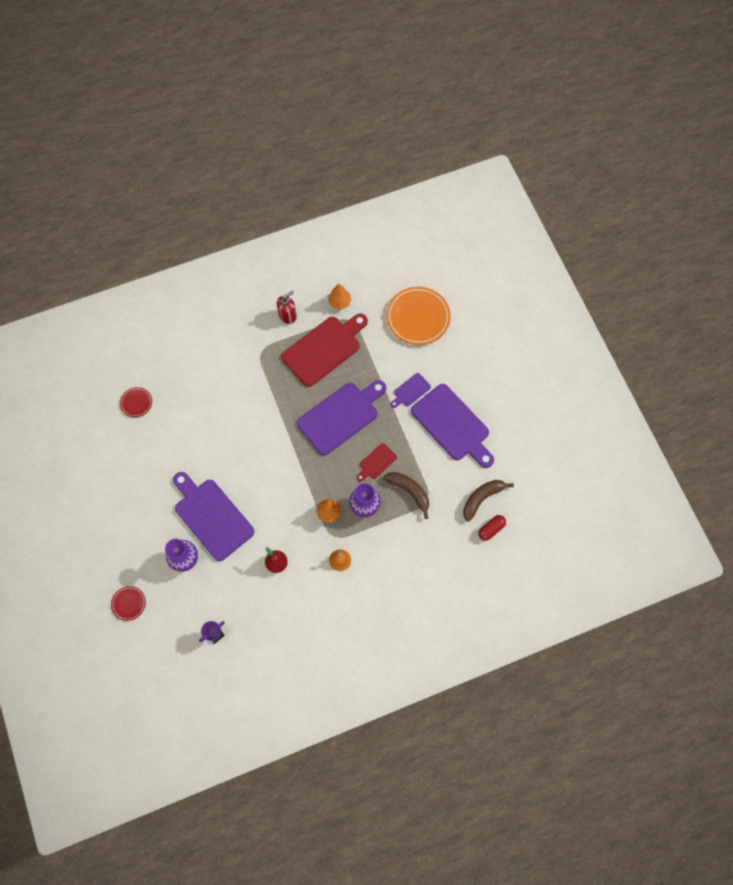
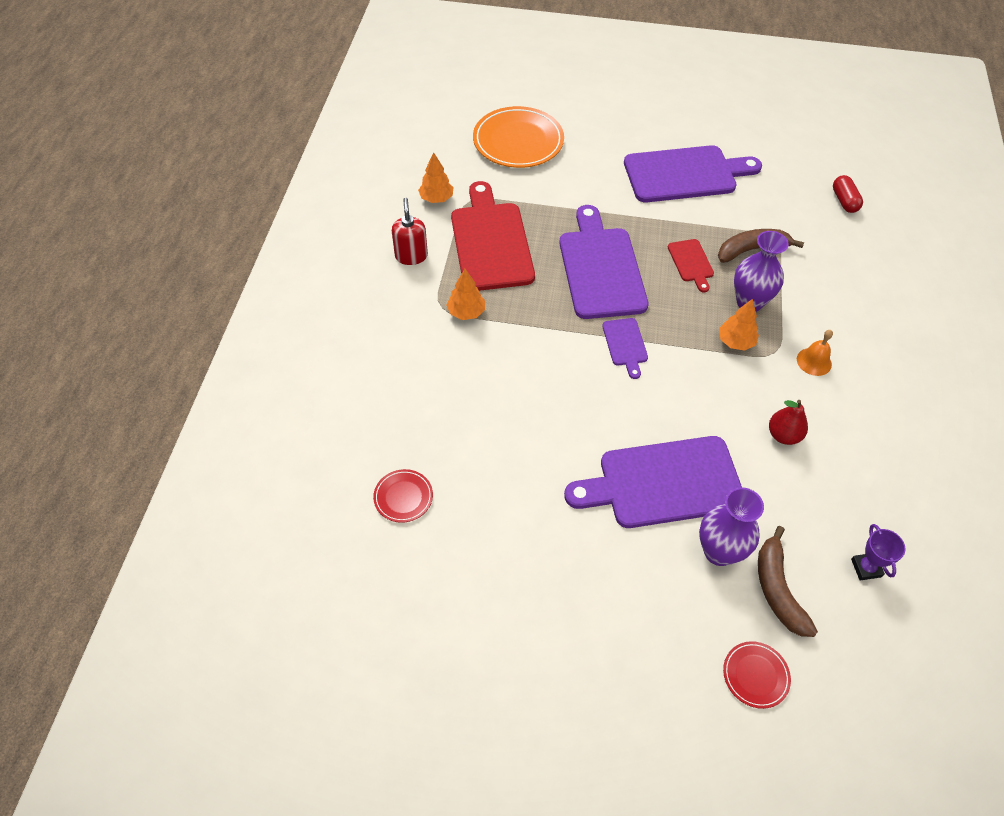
camera: 60 degrees left, 15 degrees down
purple cutting board [390,373,431,408] -> purple cutting board moved to [602,318,648,379]
brown banana [463,480,514,522] -> brown banana moved to [758,526,818,637]
none -> orange tree [446,269,485,320]

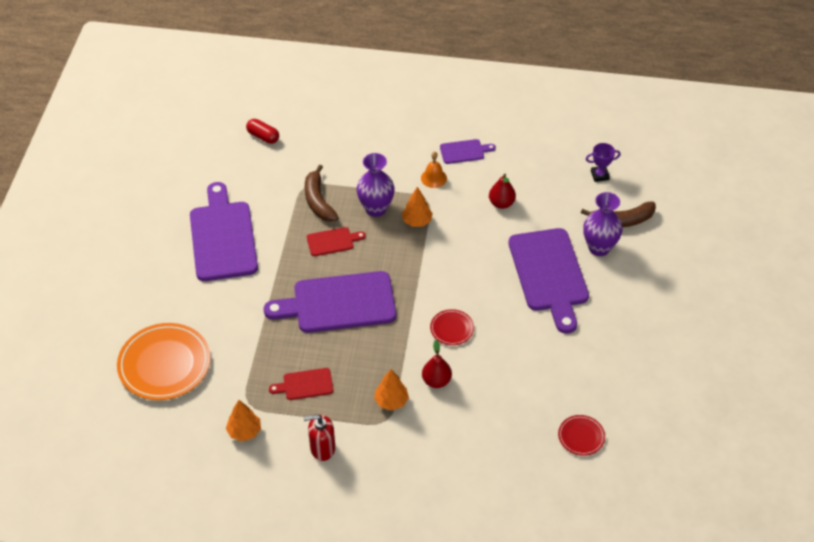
camera: 90 degrees left, 5 degrees down
red cutting board [451,181,535,291] -> red cutting board [269,368,334,400], size x0.47
purple cutting board [602,318,648,379] -> purple cutting board moved to [440,139,496,164]
red plate [723,641,791,709] -> red plate moved to [430,309,474,345]
red capsule [833,175,863,213] -> red capsule turned 45 degrees clockwise [246,119,279,144]
none -> red pear [422,340,452,388]

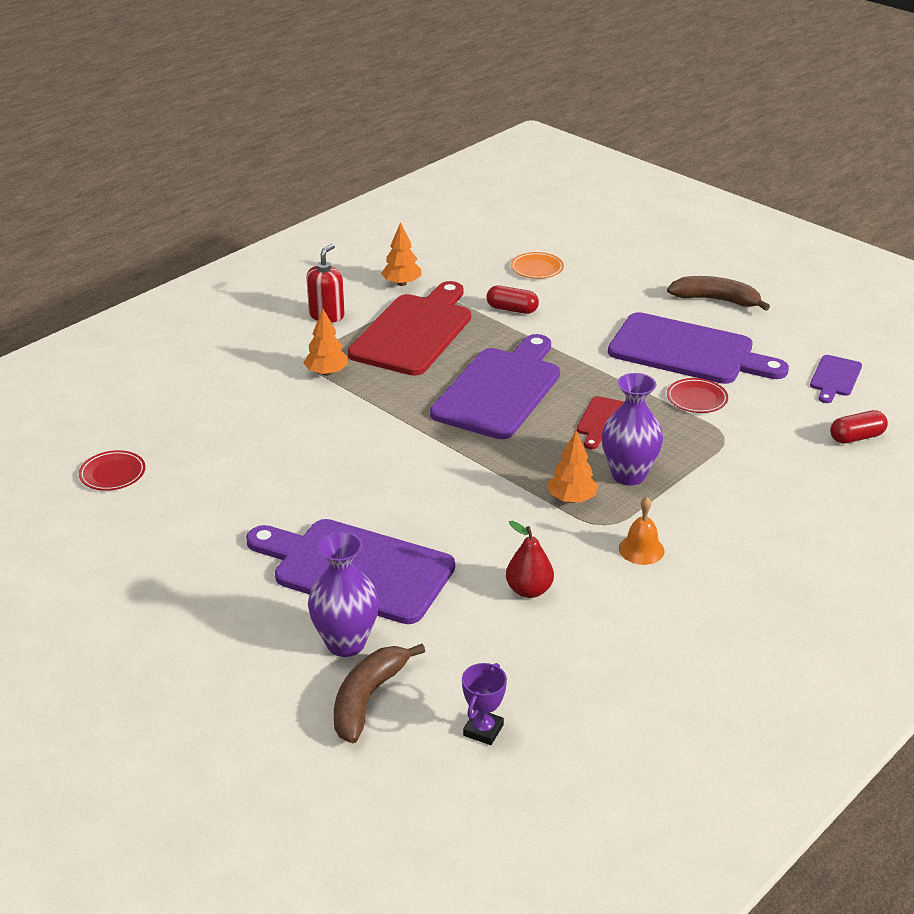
camera: 125 degrees right, 15 degrees down
orange plate [117,323,211,400] -> orange plate [511,252,564,279], size x0.48
red cutting board [269,368,334,400] -> red cutting board [348,281,471,376], size x2.15
brown banana [305,164,339,222] -> brown banana moved to [667,276,770,311]
red pear [422,340,452,388] -> none
red plate [430,309,474,345] -> red plate moved to [667,378,728,413]
purple cutting board [440,139,496,164] -> purple cutting board moved to [810,355,862,403]
none -> red capsule [486,286,539,314]

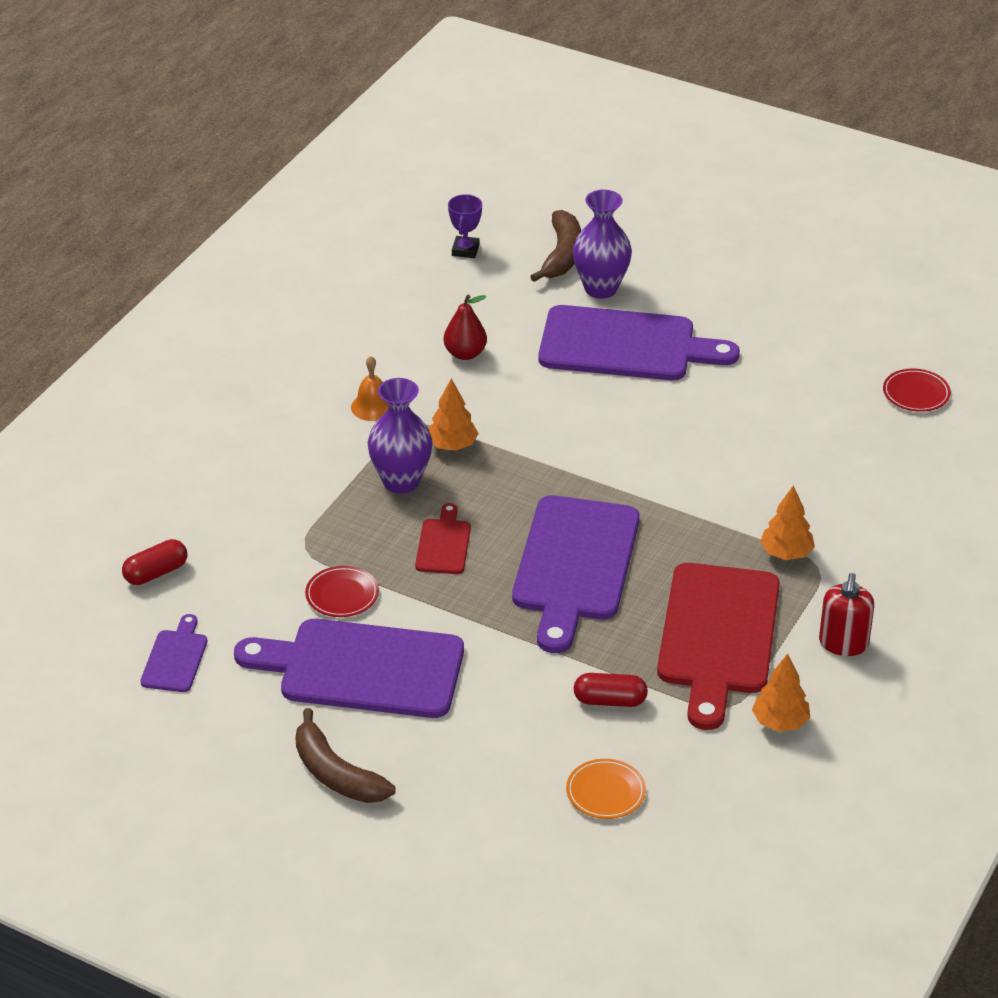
camera: 165 degrees right, 5 degrees up
brown banana [667,276,770,311] -> brown banana turned 45 degrees clockwise [295,708,395,803]

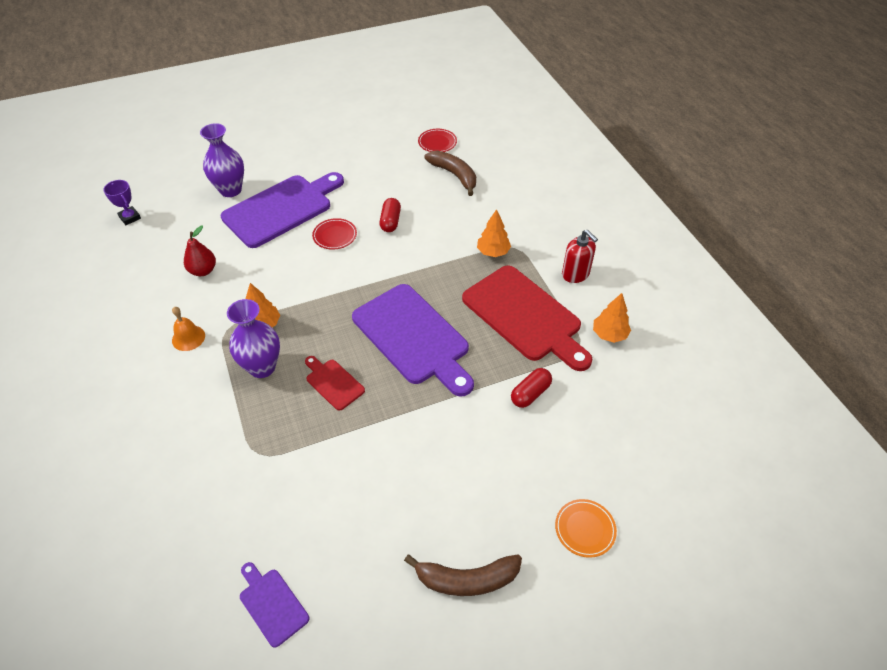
camera: 50 degrees left, 10 degrees up
red capsule [122,539,187,585] -> red capsule moved to [379,198,401,232]
purple cutting board [234,619,464,718] -> none
red plate [305,566,379,617] -> red plate moved to [312,218,357,250]
brown banana [530,210,581,282] -> brown banana moved to [424,150,476,196]
orange plate [566,759,646,819] -> orange plate moved to [555,499,617,558]

